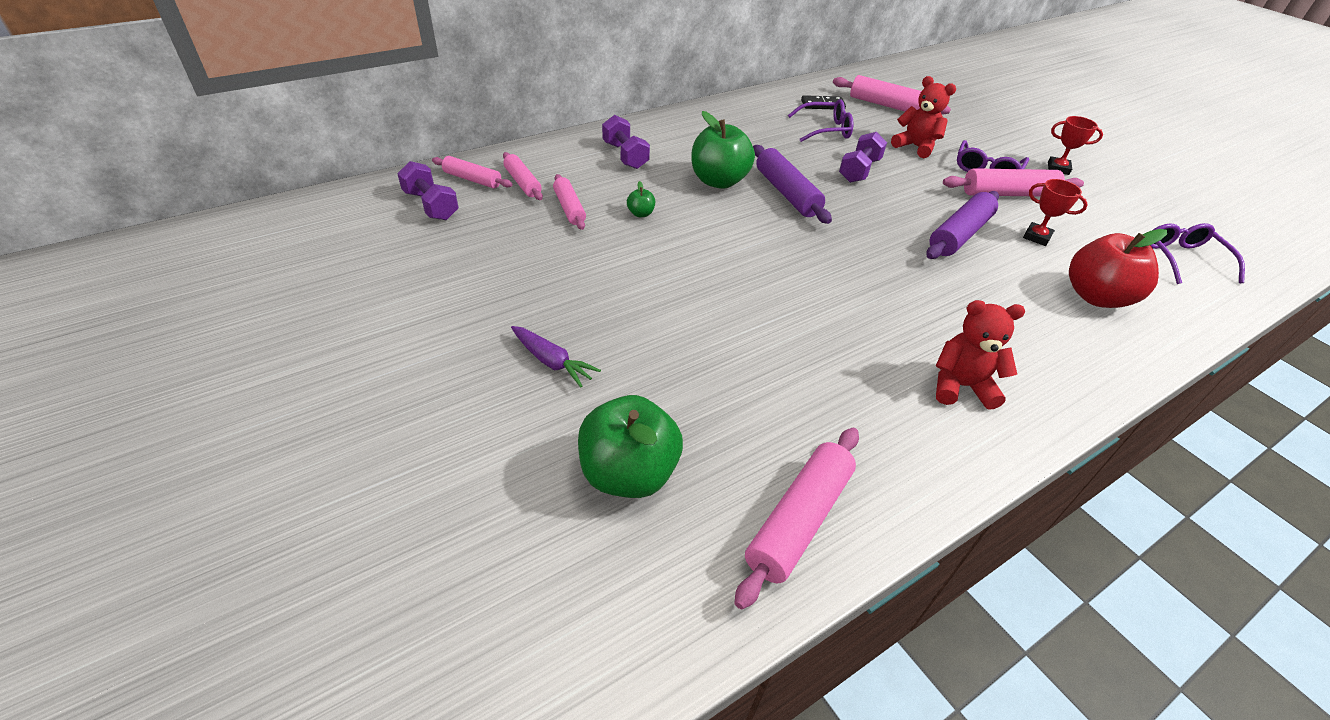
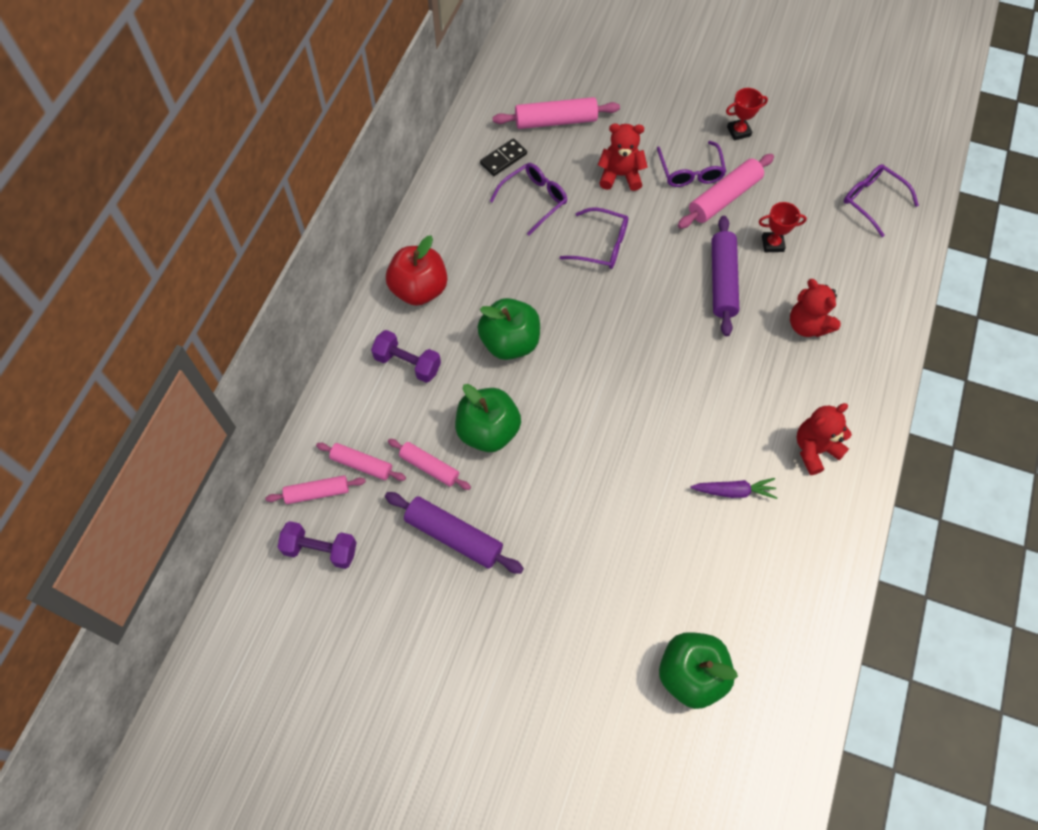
camera: 35 degrees left, 20 degrees up
purple carrot [511,326,601,387] -> purple carrot moved to [690,478,777,499]
green apple [627,181,655,217] -> green apple [455,384,521,452], size x2.34
pink rolling pin [734,428,859,609] -> none
purple rolling pin [753,145,832,224] -> purple rolling pin moved to [385,492,524,574]
purple dumbbell [839,132,887,183] -> purple glasses [559,207,628,269]
red apple [1069,229,1167,308] -> red apple moved to [386,236,447,306]
none -> red teddy bear [790,279,841,337]

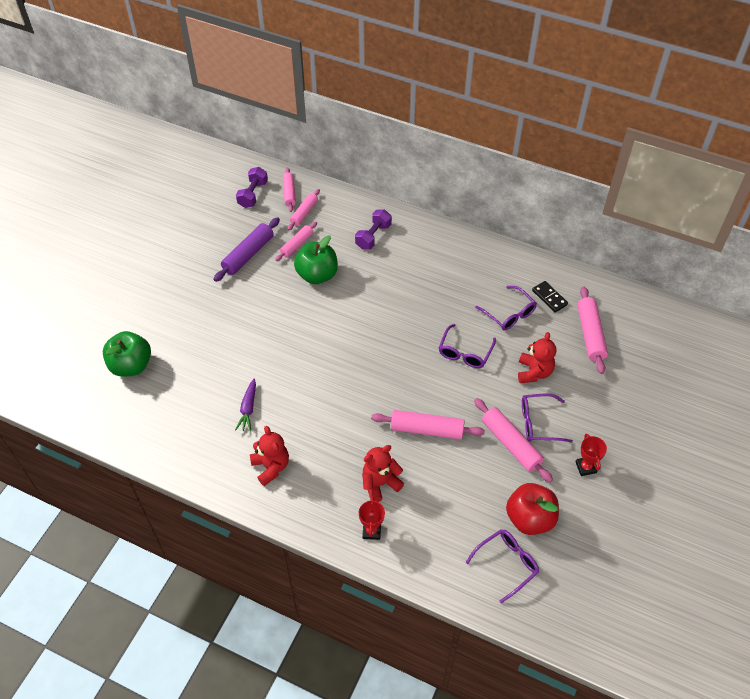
camera: 95 degrees right, 10 degrees down
red apple [386,236,447,306] -> red apple moved to [506,483,559,535]
green apple [477,298,540,360] -> none
purple rolling pin [712,216,739,336] -> pink rolling pin [371,410,485,440]
red trophy [759,202,807,252] -> red trophy moved to [359,497,385,540]

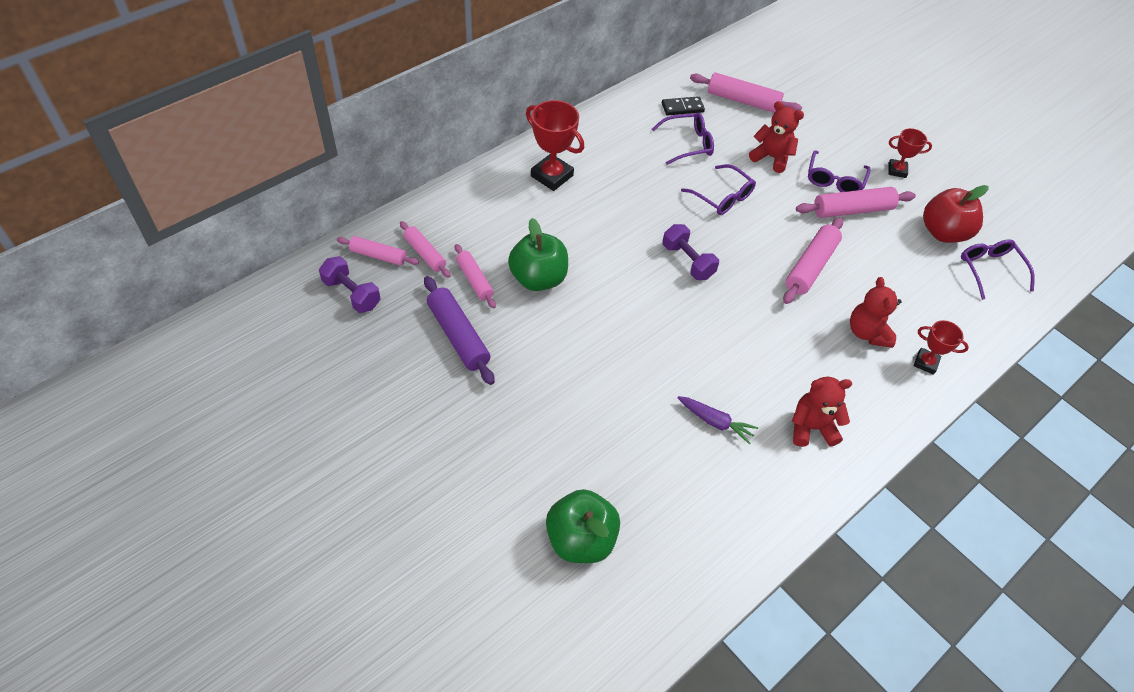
camera: 70 degrees left, 0 degrees up
purple dumbbell [355,209,392,250] -> purple dumbbell moved to [662,224,719,280]
none -> red trophy [526,100,584,191]

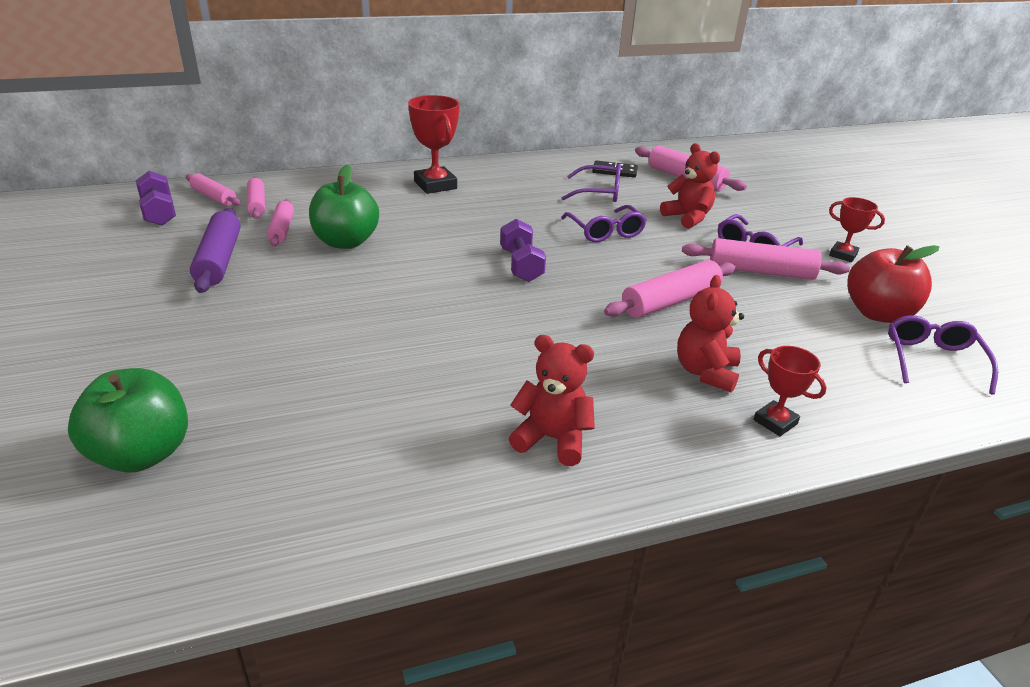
camera: 25 degrees right, 20 degrees down
purple carrot [677,396,758,444] -> none

